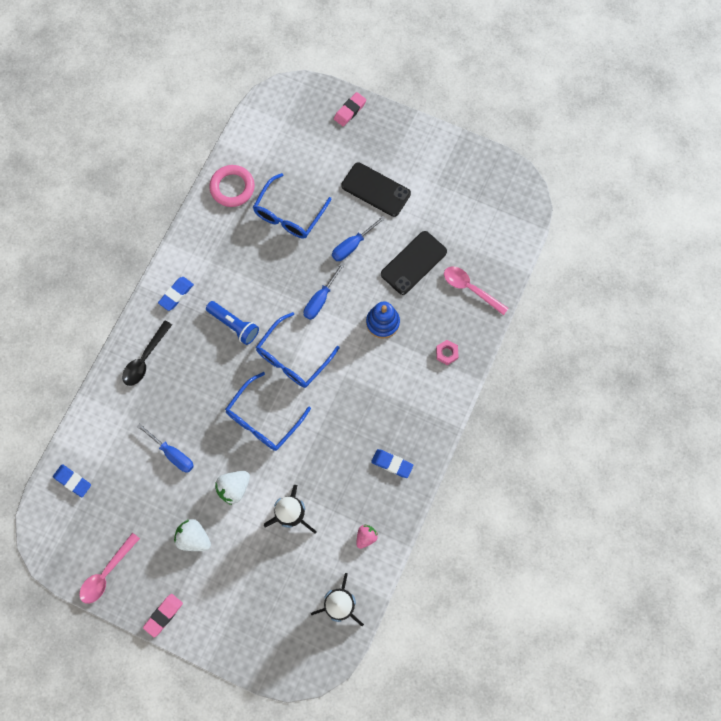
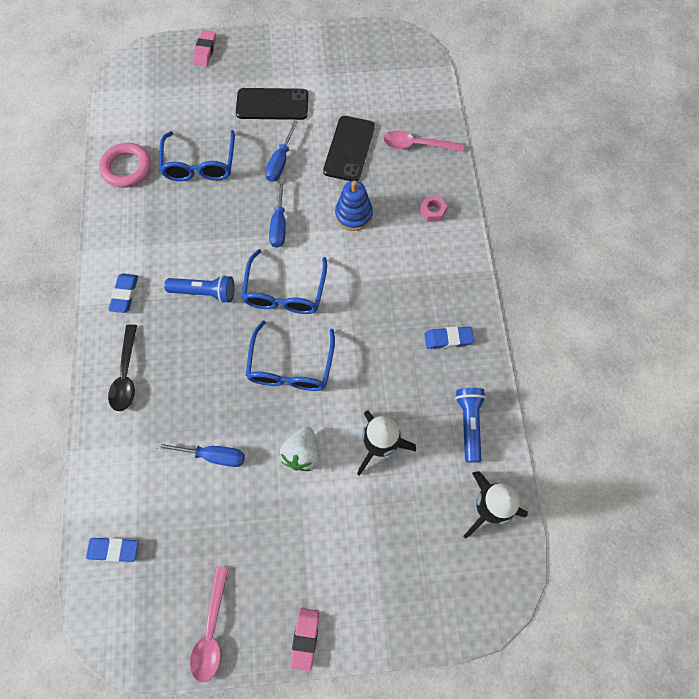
camera: 30 degrees left, 5 degrees down
white strawberry [174,519,211,551] -> none
pink strawberry [357,524,378,549] -> blue flashlight [455,388,486,463]

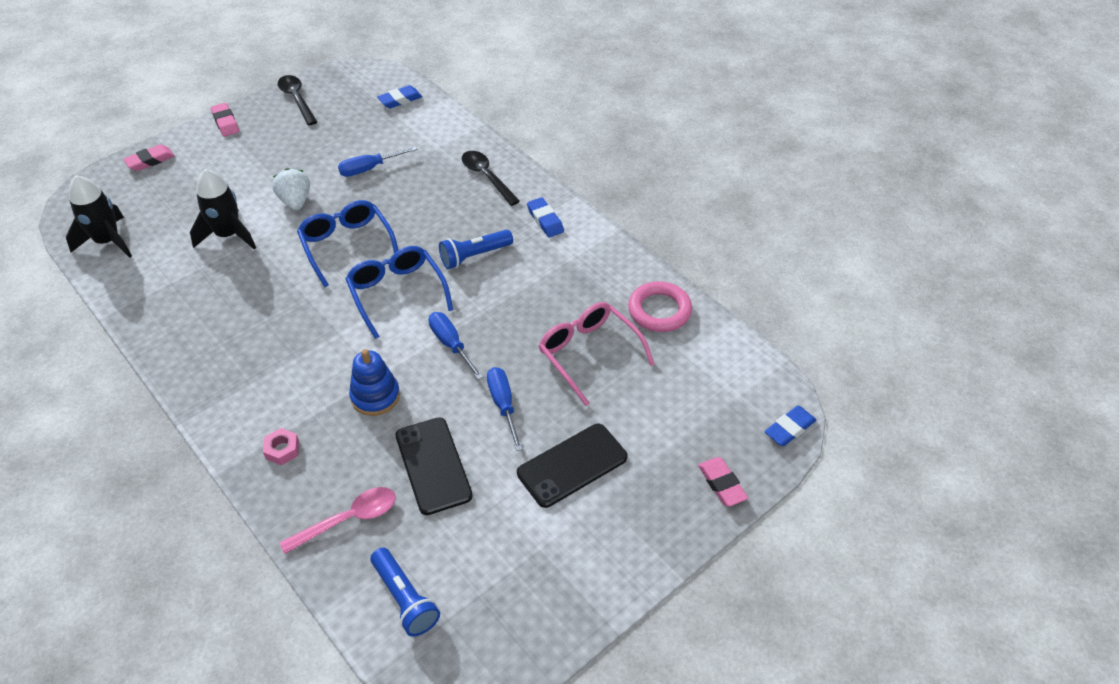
camera: 145 degrees right, 20 degrees down
blue glasses [159,130,235,181] -> pink glasses [539,302,655,406]
pink spoon [190,566,229,682] -> black spoon [278,75,317,125]
blue eraser [425,326,474,349] -> blue eraser moved to [765,406,816,446]
blue flashlight [455,388,486,463] -> blue flashlight moved to [370,548,440,637]
none -> pink eraser [123,144,175,171]

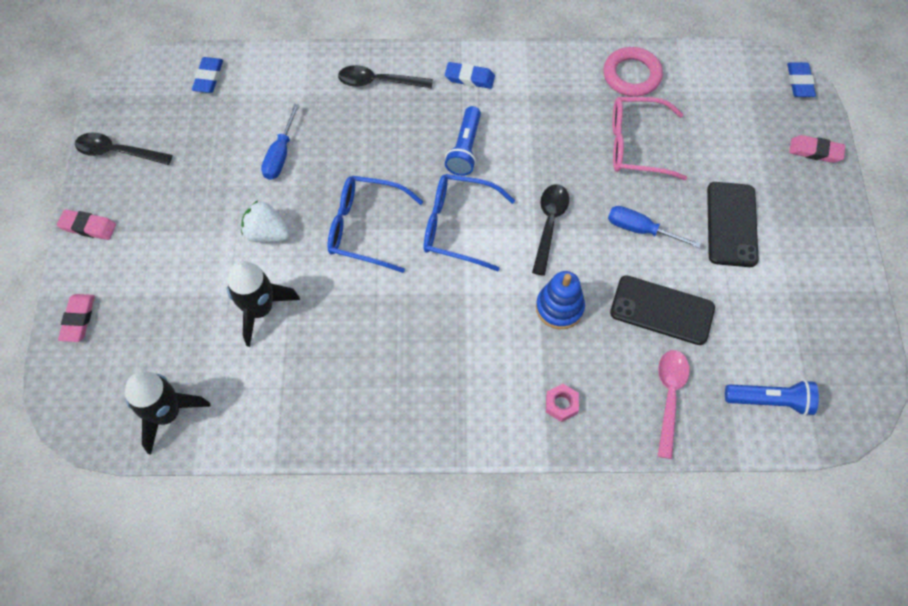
camera: 50 degrees left, 15 degrees up
blue screwdriver [429,312,483,380] -> black spoon [532,184,569,276]

